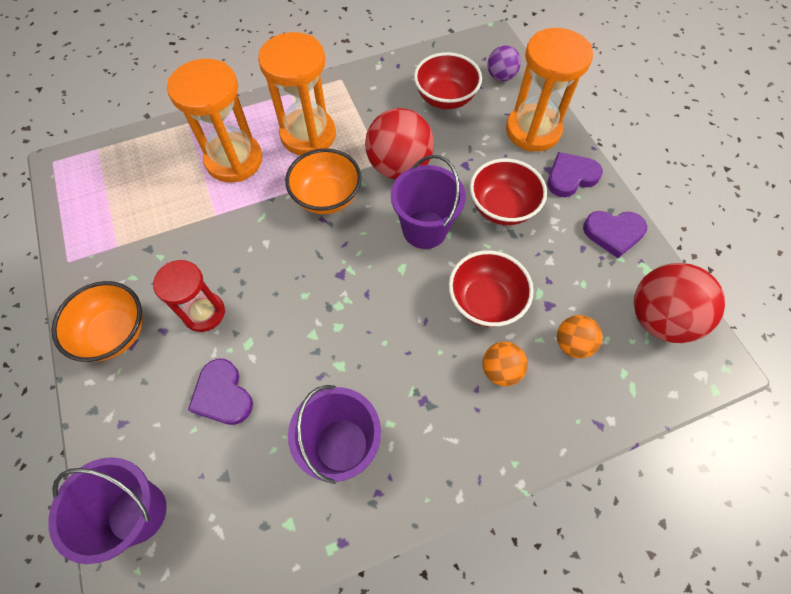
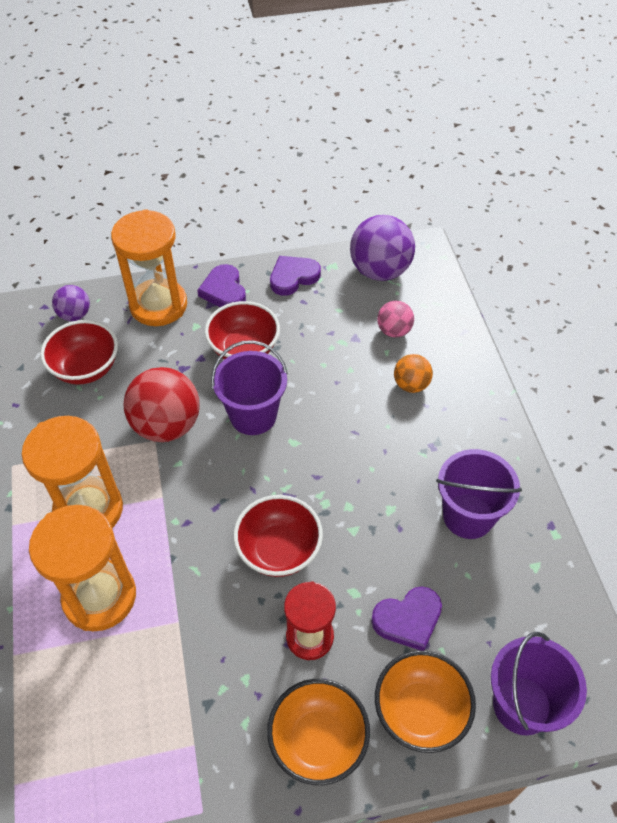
camera: 80 degrees left, 10 degrees down
orange bowl [285,148,362,214] -> orange bowl moved to [375,650,476,753]
red bowl [449,250,534,327] -> red bowl moved to [234,495,323,577]
orange ball [557,315,603,358] -> pink ball [377,301,414,338]
purple heart [583,211,647,258] -> purple heart turned 135 degrees counterclockwise [270,256,321,296]
red ball [634,263,725,343] -> purple ball [350,215,415,281]

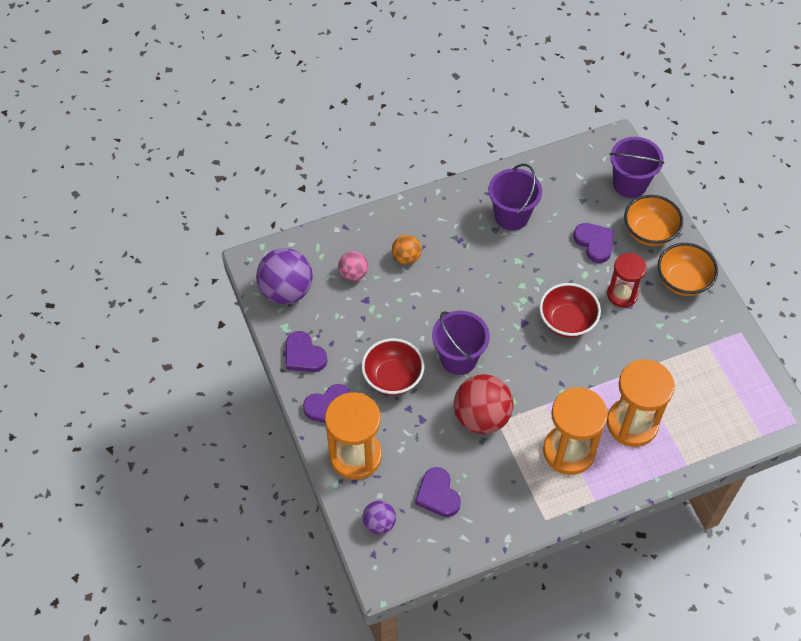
camera: 100 degrees left, 5 degrees up
red bowl [40,320,118,385] -> purple heart [415,467,461,517]

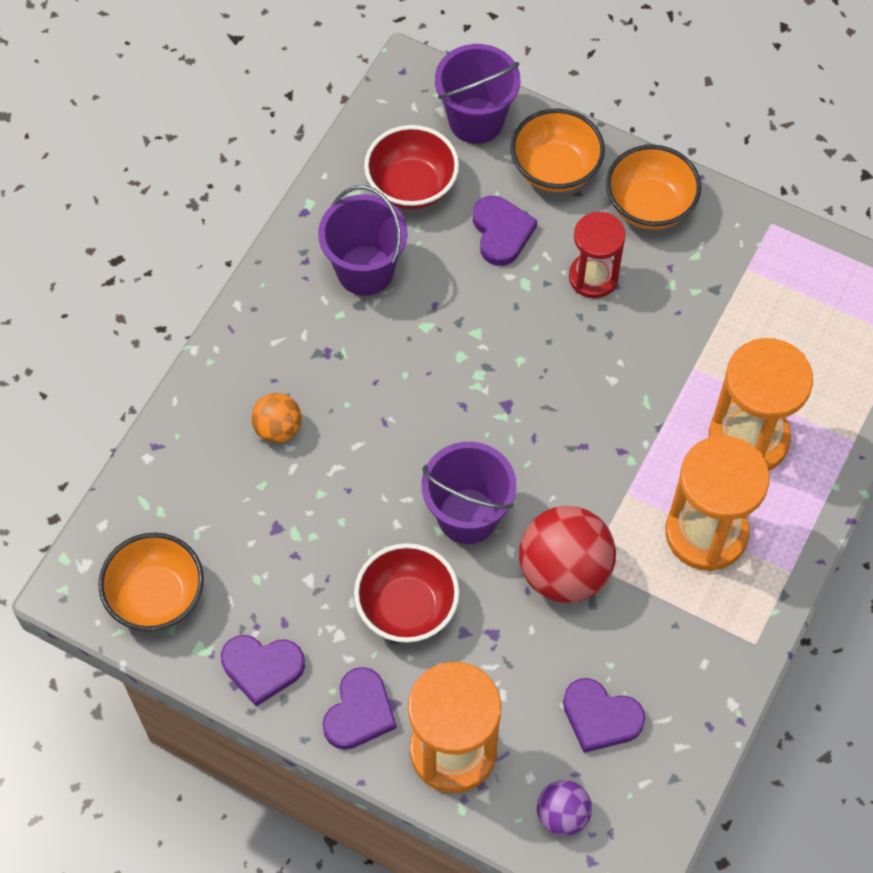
camera: 40 degrees left, 5 degrees up
purple ball [256,248,313,304] -> orange bowl [99,533,204,631]
pink ball [338,251,368,281] -> none
red bowl [539,283,601,338] -> red bowl moved to [364,125,459,209]
purple heart [574,223,614,263] -> purple heart turned 60 degrees clockwise [473,196,537,266]

